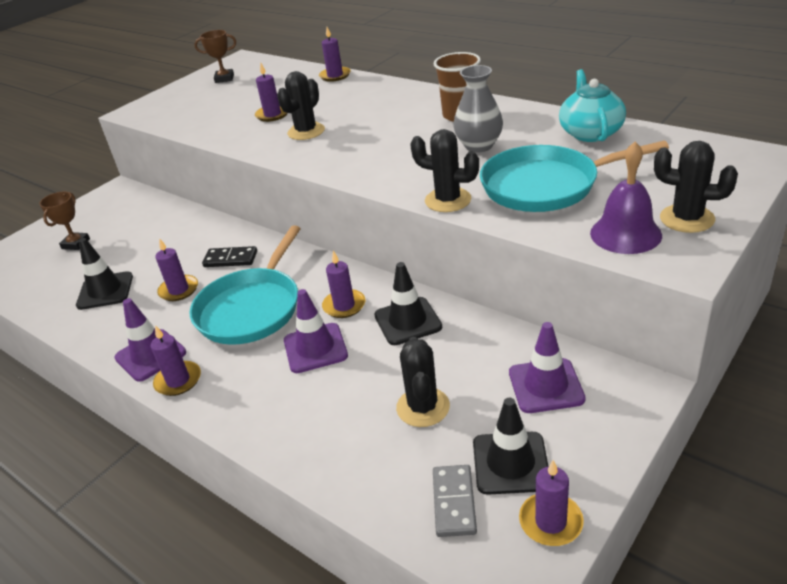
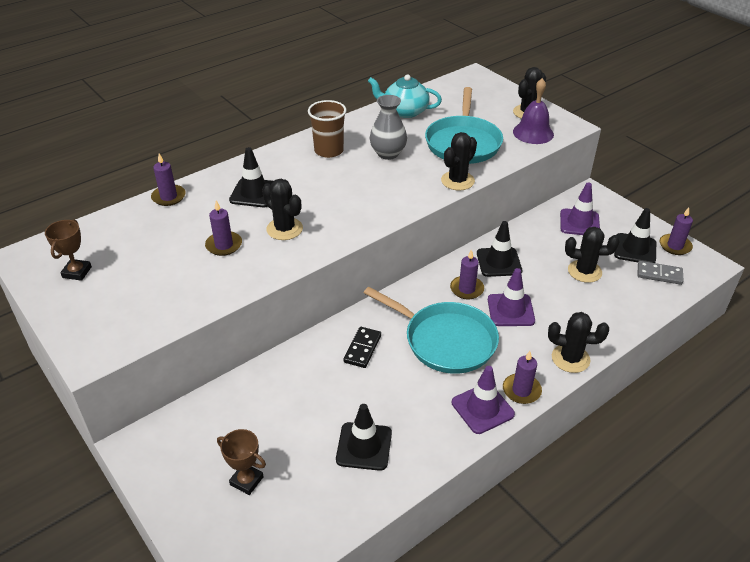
camera: 80 degrees left, 5 degrees up
purple candle [155,238,198,301] -> none
none -> black traffic cone [229,147,274,207]
none -> black cactus [548,312,609,373]

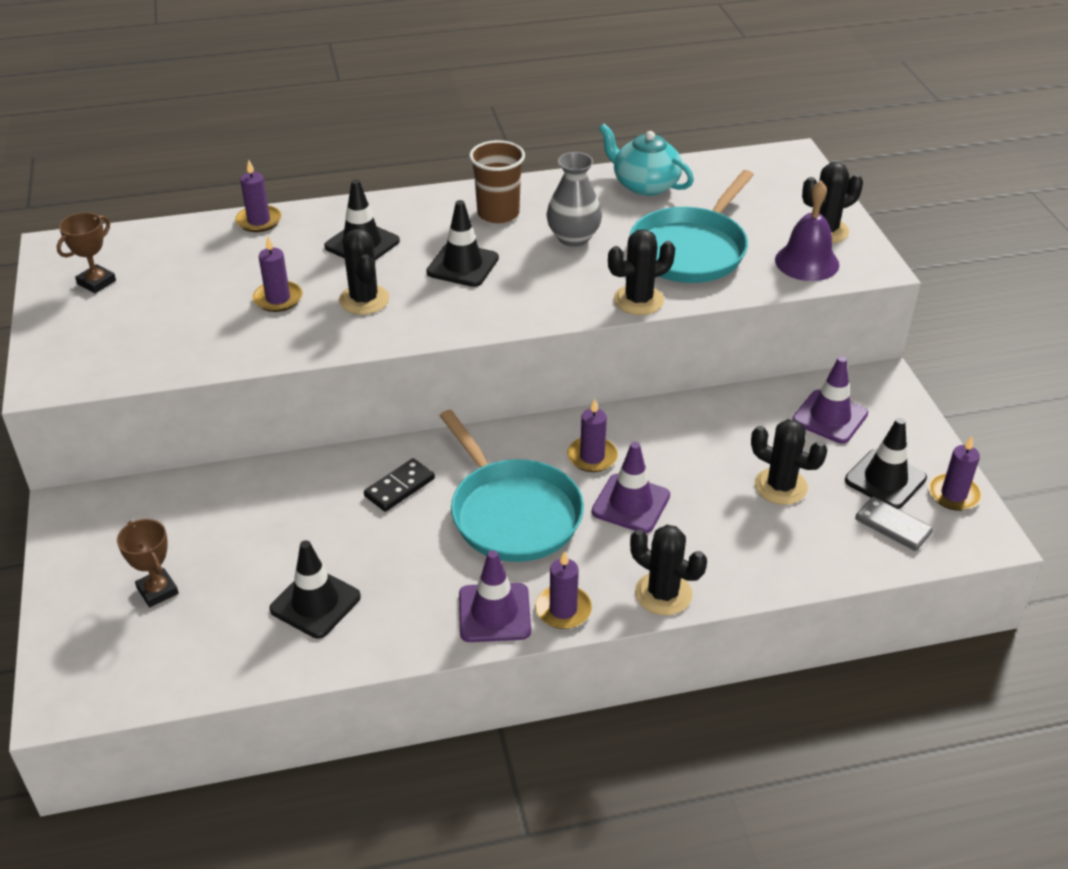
camera: 25 degrees right, 0 degrees up
black traffic cone [477,221,522,277] -> black traffic cone moved to [426,200,499,287]

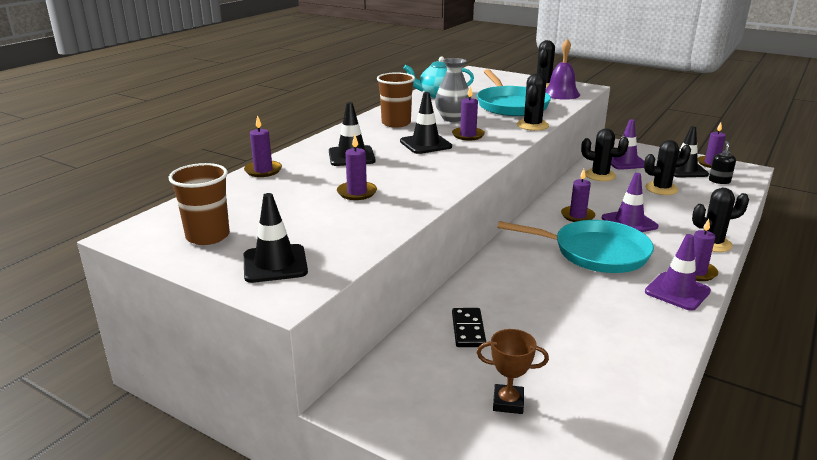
camera: 45 degrees left, 15 degrees down
brown trophy [57,212,116,293] -> brown cup [169,163,230,245]
black traffic cone [269,540,361,638] -> black traffic cone moved to [244,193,308,283]
black cactus [339,229,389,315] -> black cactus moved to [581,128,629,181]
black domino [364,458,435,512] -> black domino moved to [452,308,486,347]
grey domino [855,497,933,551] -> black soap dispenser [709,141,736,184]
none -> purple candle [452,86,485,141]

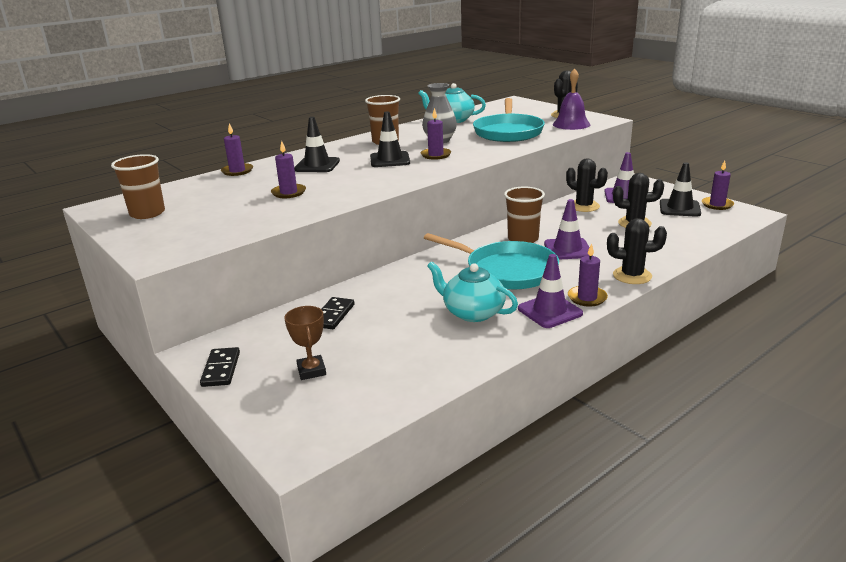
camera: 20 degrees right, 0 degrees up
black traffic cone [244,193,308,283] -> none
brown trophy [477,329,549,414] -> brown trophy turned 45 degrees clockwise [284,306,326,380]
black cactus [517,73,549,131] -> none
purple candle [561,169,596,222] -> brown cup [504,187,545,243]
black soap dispenser [709,141,736,184] -> none
none -> black domino [200,347,240,387]
none -> turquoise teapot [427,261,518,322]

